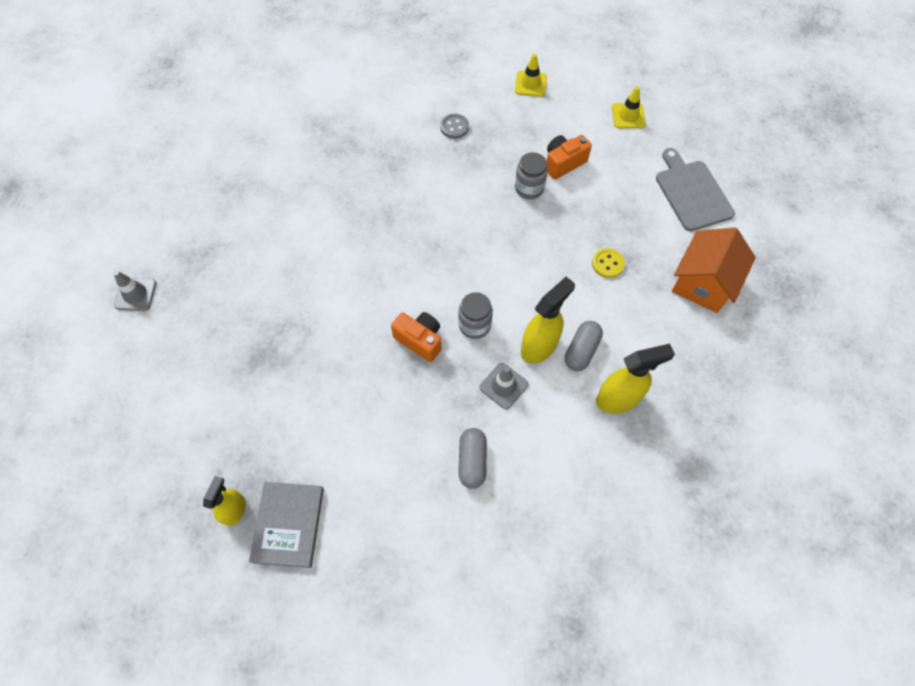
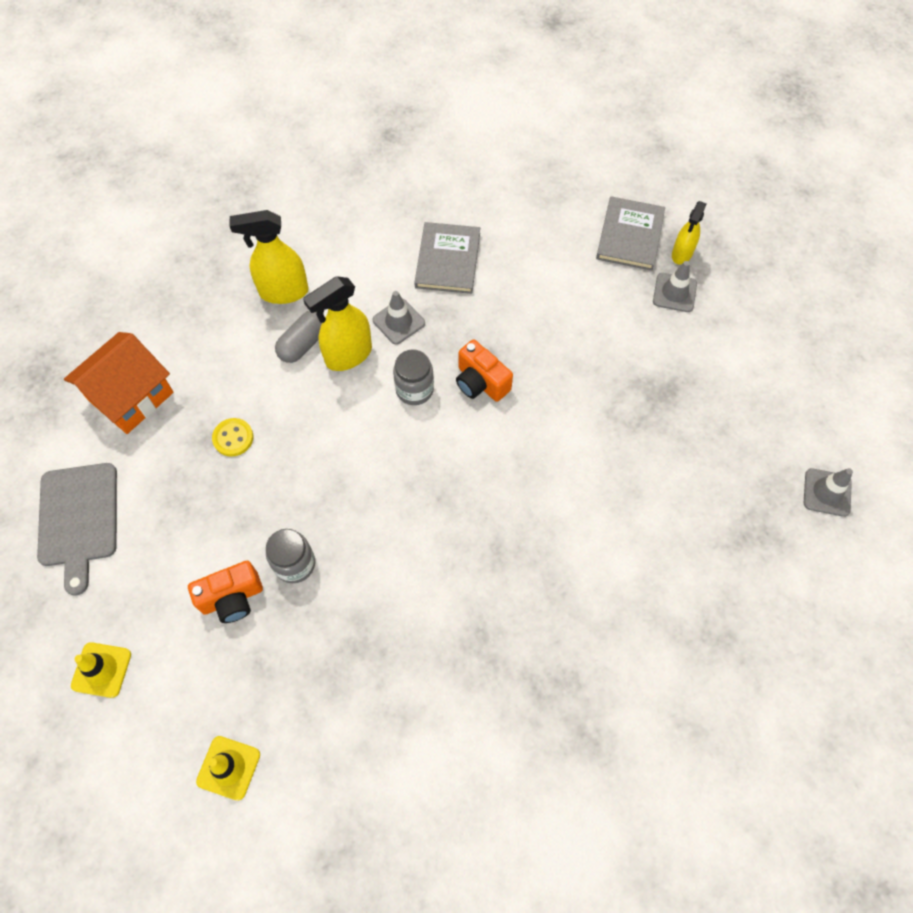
camera: 170 degrees left, 0 degrees up
grey button [440,114,469,139] -> none
grey capsule [458,428,487,489] -> grey book [414,222,480,294]
none -> grey traffic cone [653,261,697,312]

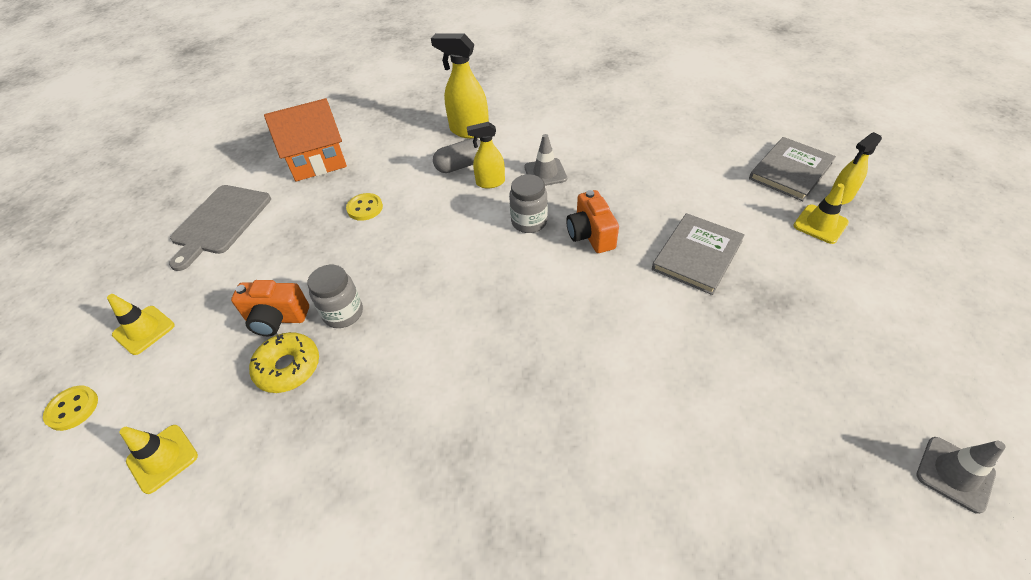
camera: 30 degrees right, 15 degrees down
yellow spray bottle [303,276,372,371] -> yellow spray bottle [467,122,505,188], size x0.63
grey book [414,222,480,294] -> grey book moved to [652,213,745,295]
grey traffic cone [653,261,697,312] -> yellow traffic cone [793,184,849,244]
none -> yellow button [43,386,98,431]
none -> yellow donut [249,332,319,393]

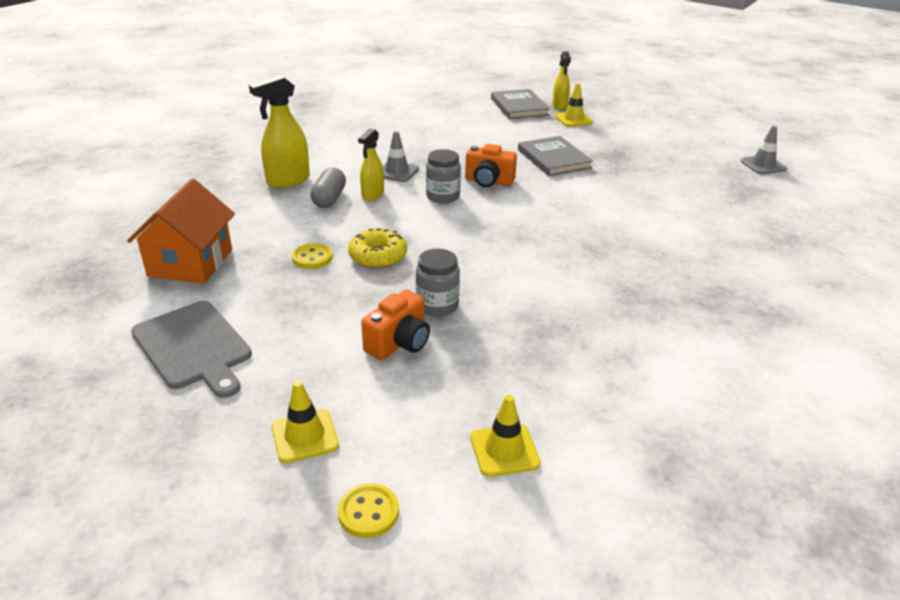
camera: 60 degrees left, 15 degrees down
yellow donut [249,332,319,393] -> yellow donut moved to [348,228,407,268]

